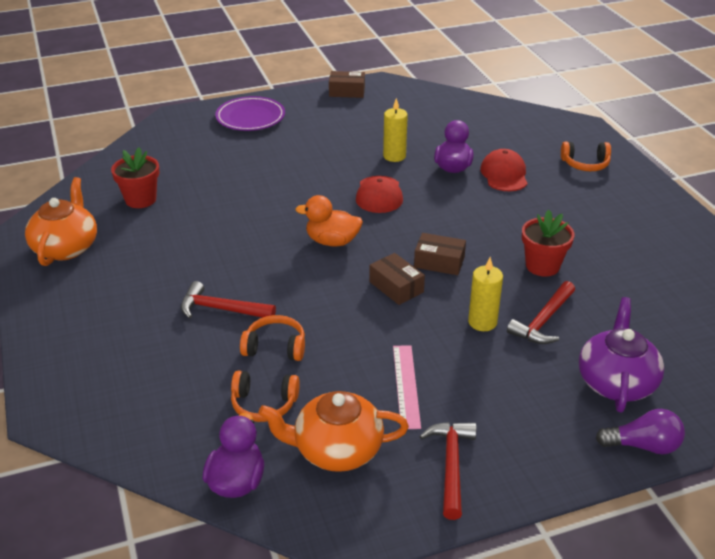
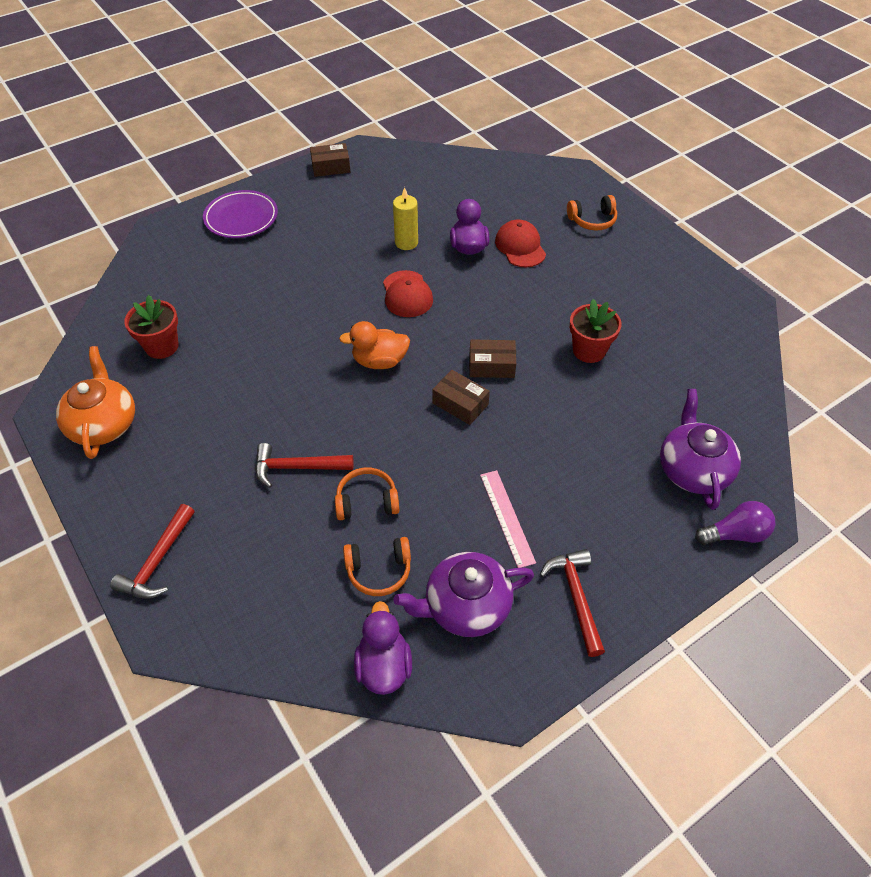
camera: 15 degrees left, 15 degrees up
orange teapot [258,391,409,472] -> purple teapot [393,552,534,637]
yellow candle [468,257,503,331] -> none
red hammer [507,281,575,344] -> red hammer moved to [110,504,195,599]

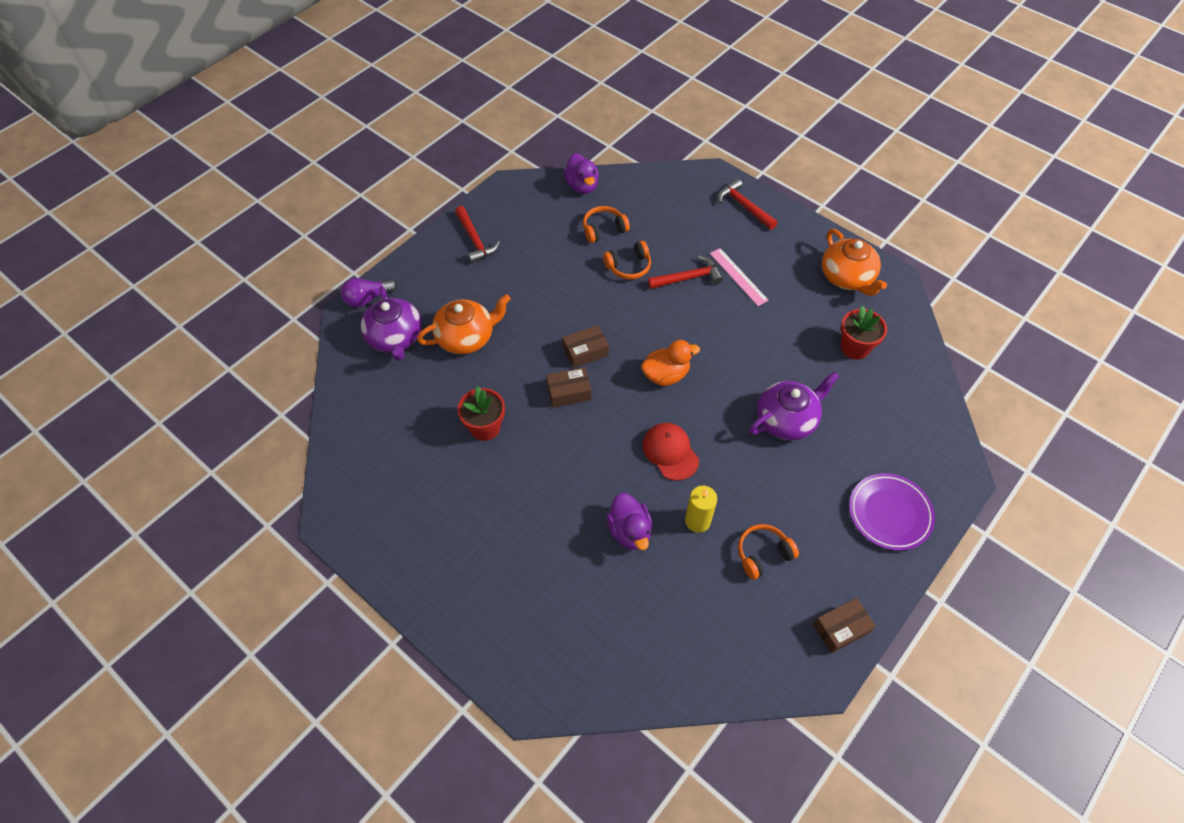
camera: 165 degrees right, 5 degrees up
red hammer [110,504,195,599] -> red hammer turned 45 degrees counterclockwise [718,179,777,230]
purple teapot [393,552,534,637] -> purple teapot moved to [749,372,839,440]
brown box [432,370,490,425] -> brown box turned 45 degrees counterclockwise [562,325,609,368]
pink ruler [480,470,536,568] -> pink ruler moved to [710,248,769,306]
red cap [495,219,546,268] -> none
orange headphones [567,195,617,231] -> orange headphones moved to [738,524,799,580]
none -> orange teapot [417,294,511,354]

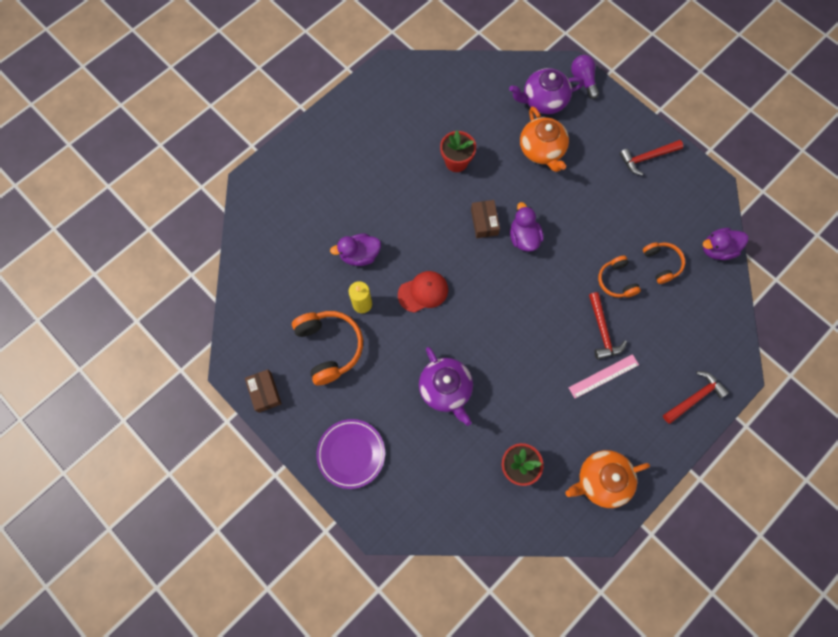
camera: 95 degrees right, 15 degrees up
brown box [562,325,609,368] -> purple duck [510,202,543,252]
orange duck [641,340,700,386] -> none
orange headphones [738,524,799,580] -> orange headphones [292,311,363,385], size x1.67

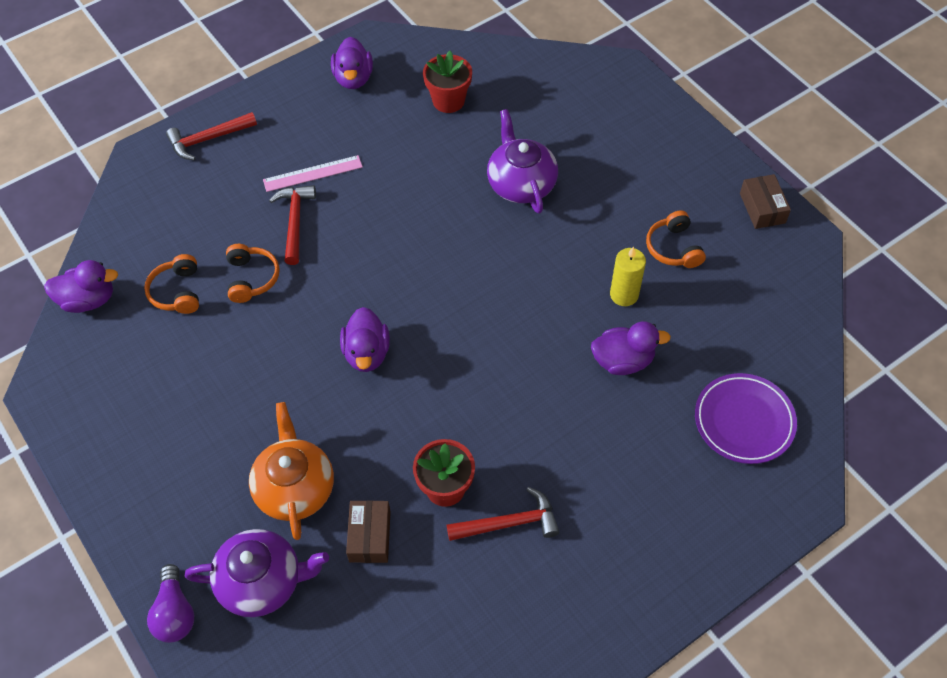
camera: 170 degrees left, 15 degrees down
orange headphones [292,311,363,385] -> orange headphones [646,210,706,268], size x0.60
purple plate [316,419,385,489] -> purple plate moved to [695,373,797,464]
red cap [398,271,448,313] -> none
brown box [471,200,500,238] -> brown box moved to [346,500,391,563]
orange teapot [565,450,650,508] -> purple duck [331,37,373,89]
red hammer [619,140,683,176] -> red hammer moved to [447,487,559,541]

